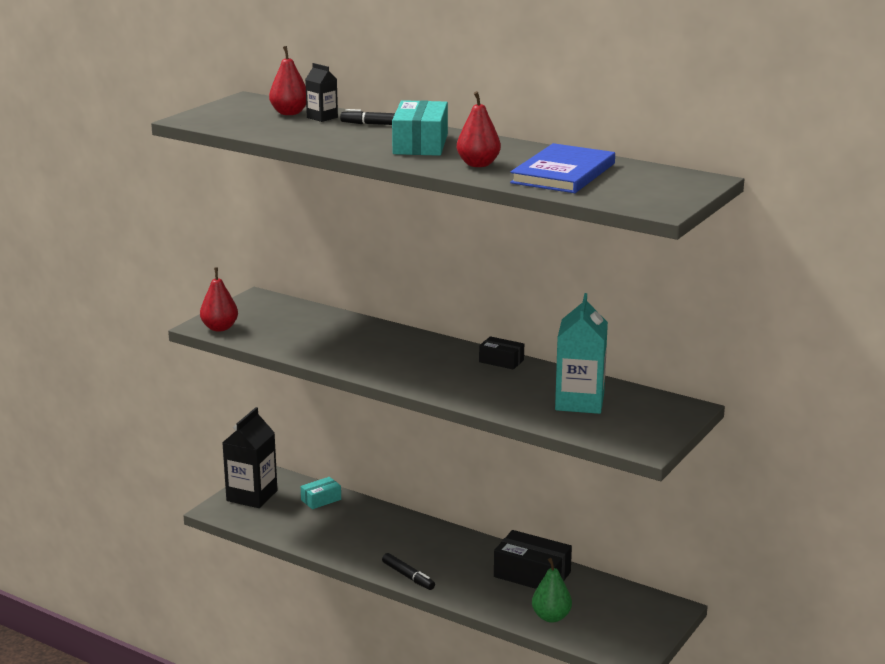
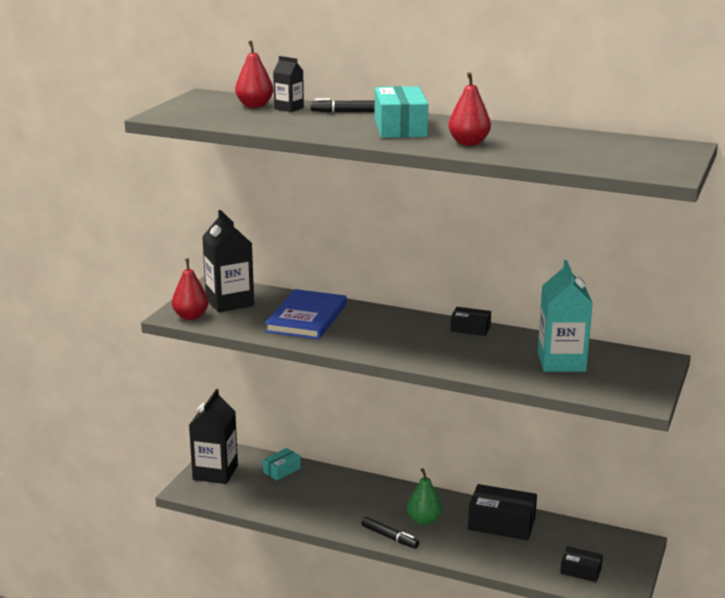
camera: 10 degrees left, 0 degrees up
blue book [510,143,615,193] -> blue book moved to [265,289,347,339]
green pear [532,558,572,623] -> green pear moved to [407,468,442,525]
none -> black carton [202,210,254,312]
none -> black box [560,546,603,582]

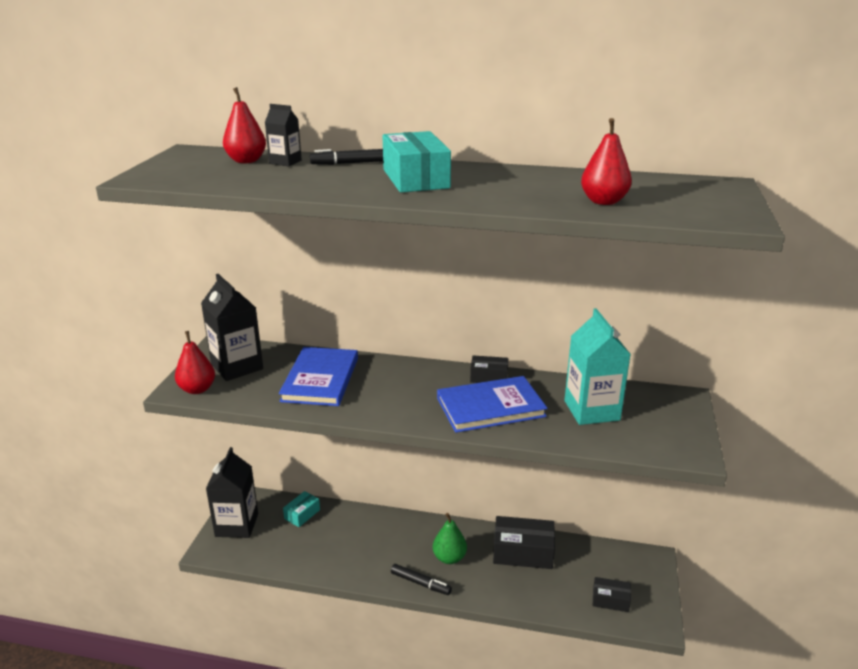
camera: 10 degrees left, 5 degrees up
red pear [448,72,491,146] -> red pear moved to [581,118,632,205]
none -> blue book [437,376,548,433]

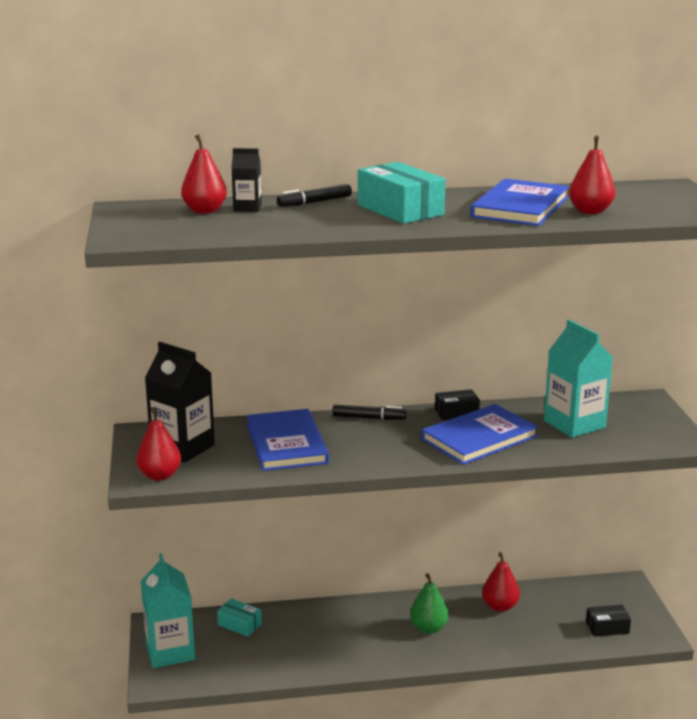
camera: 20 degrees left, 5 degrees down
black carton [206,447,258,538] -> turquoise carton [141,553,195,668]
turquoise box [283,491,320,527] -> turquoise box turned 75 degrees counterclockwise [217,598,262,636]
black marker [391,564,452,595] -> black marker moved to [332,405,407,420]
black box [493,516,555,569] -> red pear [482,552,520,612]
none -> blue book [470,179,569,226]

